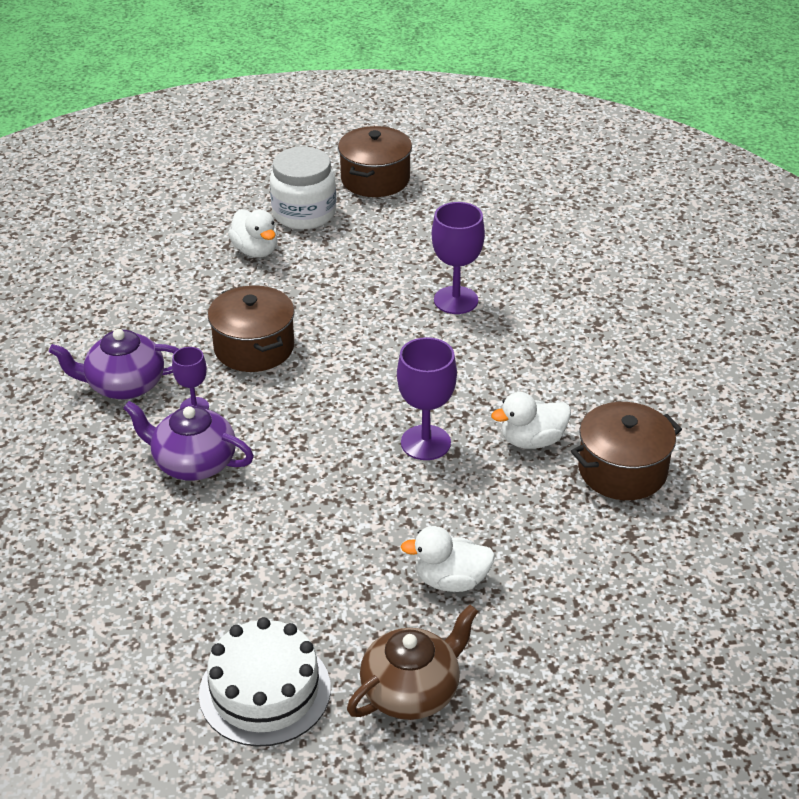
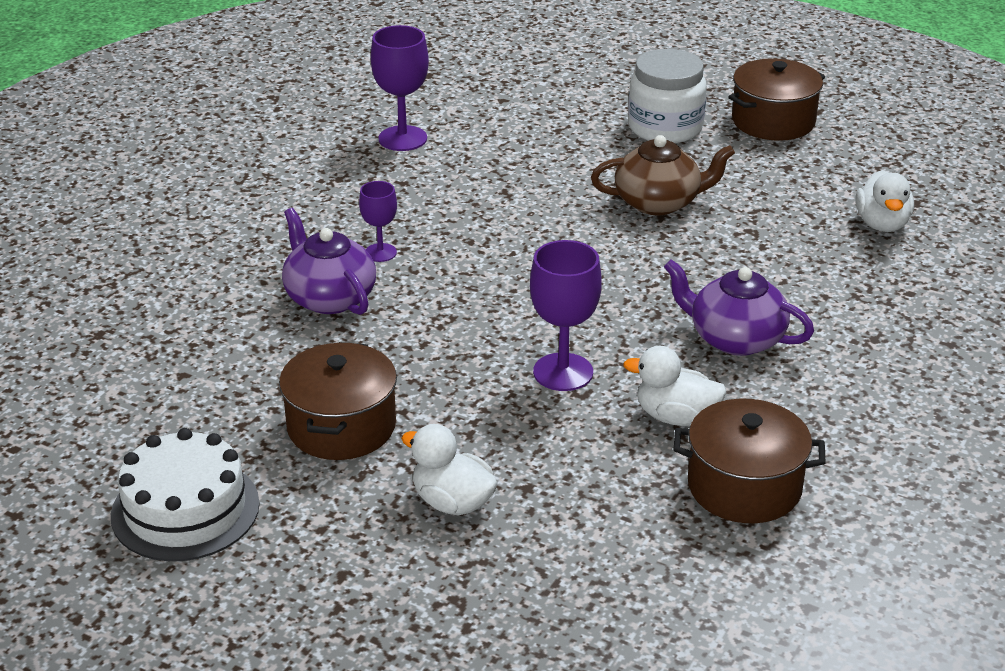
camera: 35 degrees right, 5 degrees down
purple teapot [49,329,178,399] -> purple teapot moved to [664,259,814,356]
brown pot [208,285,295,372] -> brown pot moved to [279,342,397,460]
white duck [228,209,278,258] -> white duck moved to [855,170,914,232]
brown teapot [347,605,478,720] -> brown teapot moved to [591,135,735,215]
purple goblet [432,202,485,314] -> purple goblet moved to [371,25,429,151]

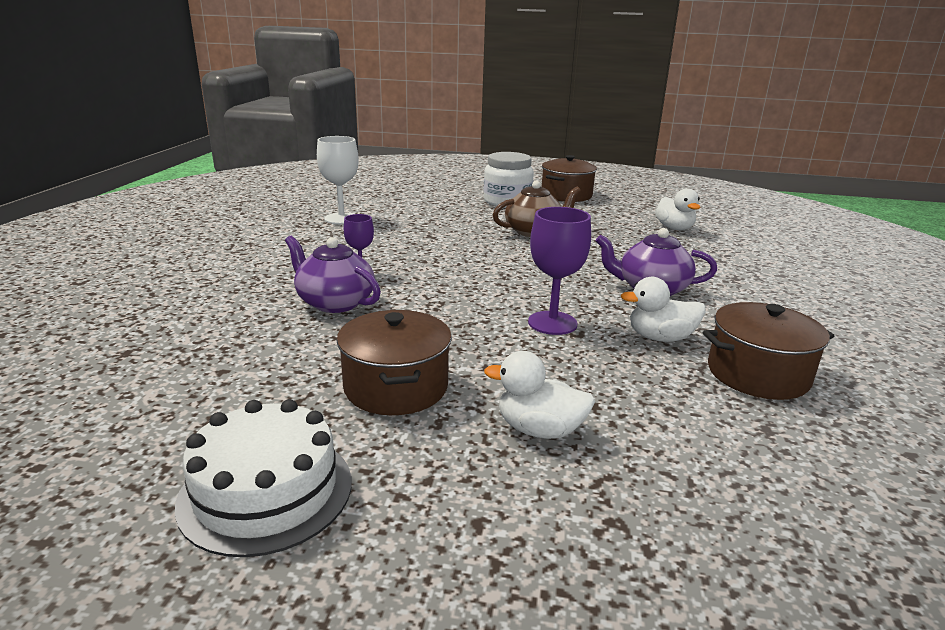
camera: 20 degrees left, 10 degrees down
purple goblet [371,25,429,151] -> white goblet [317,136,359,224]

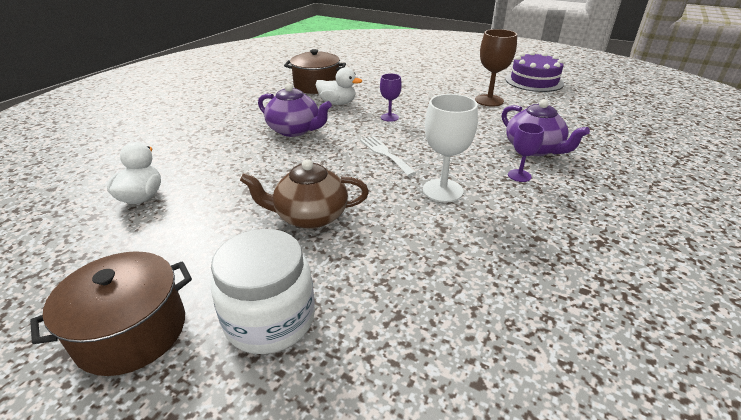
camera: 160 degrees left, 10 degrees up
white cake [175,399,352,557] -> purple cake [505,51,564,92]
white goblet [317,136,359,224] -> white goblet moved to [423,94,478,203]
brown pot [337,310,452,415] -> brown goblet [475,29,517,107]
white duck [484,351,595,439] -> none
purple goblet [528,207,591,335] -> purple goblet [380,73,402,122], size x0.59
none -> white fork [360,136,416,176]

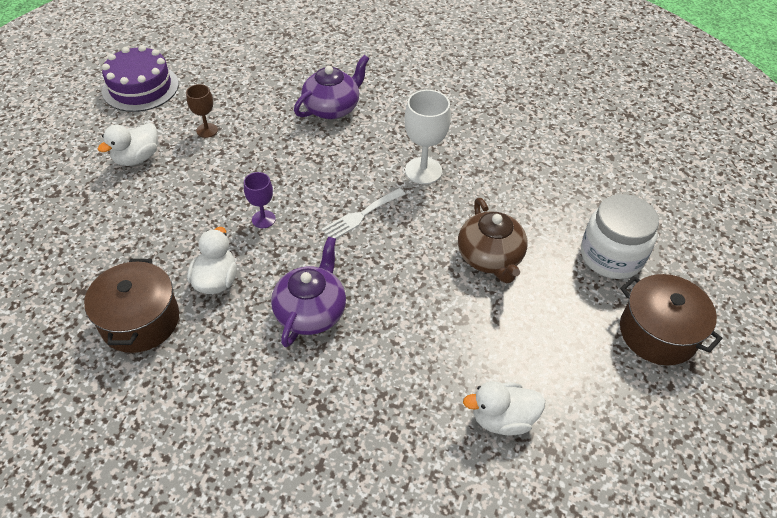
camera: 100 degrees left, 15 degrees up
brown goblet [475,29,517,107] -> brown goblet [186,84,218,138], size x0.59
purple goblet [508,123,544,182] -> none
none -> white duck [98,123,158,166]

